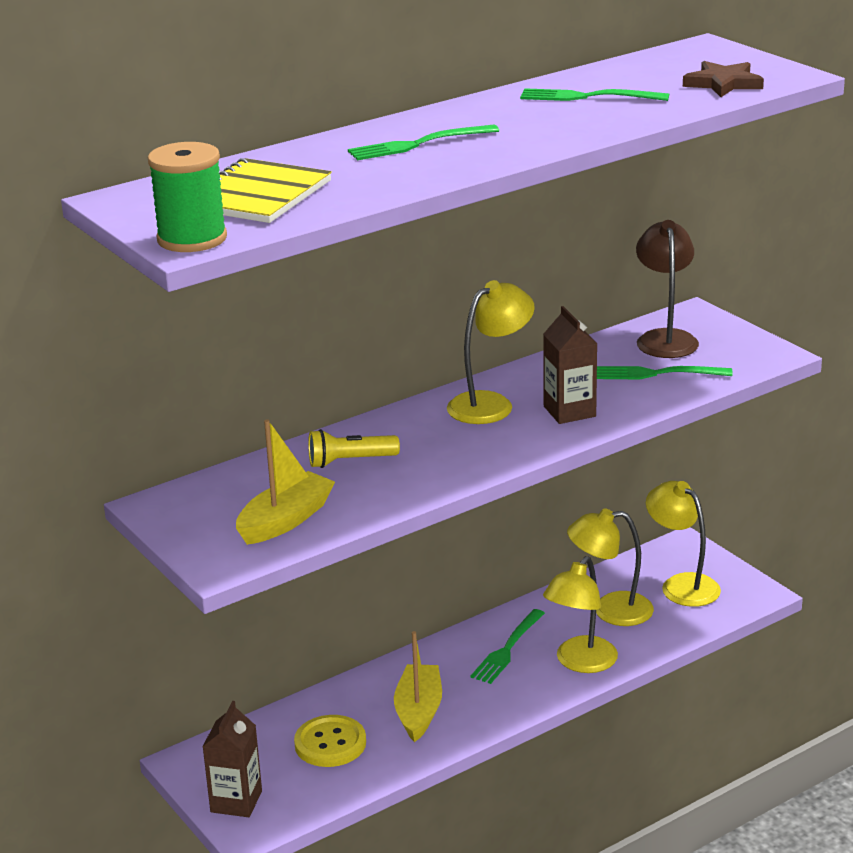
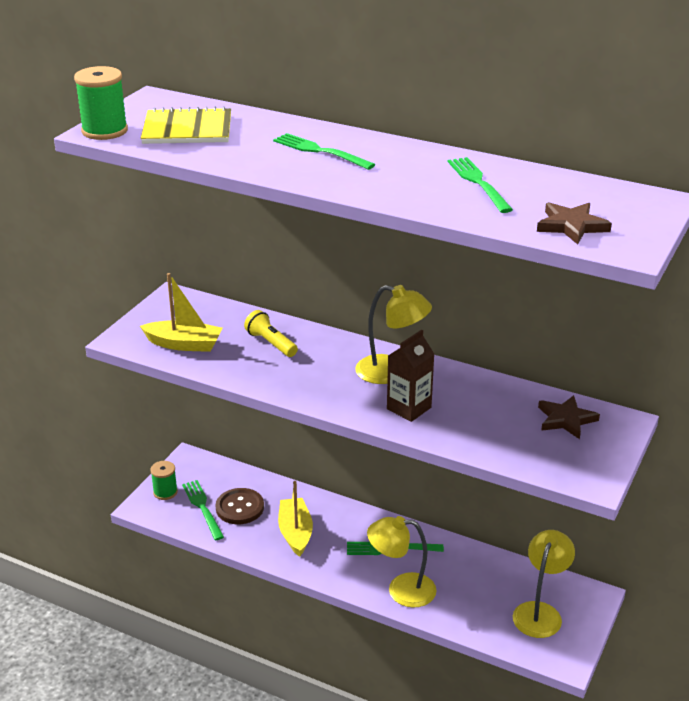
camera: 60 degrees right, 5 degrees up
brown carton [202,701,262,817] -> green spool [150,461,178,500]
yellow button [294,715,366,767] -> brown button [215,488,264,524]
yellow boat [394,631,442,742] -> yellow boat turned 75 degrees counterclockwise [278,481,313,557]
yellow lamp [567,508,654,626] -> none
green fork [597,366,733,380] -> green fork moved to [182,480,224,541]
brown lamp [636,220,699,358] -> brown star [538,395,600,439]

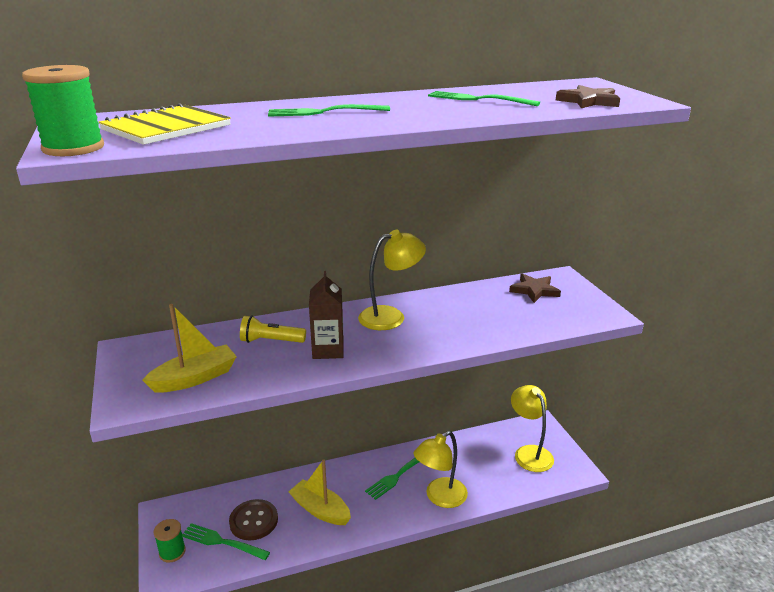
camera: 45 degrees left, 5 degrees down
brown carton [387,330,434,422] -> brown carton moved to [309,271,344,359]

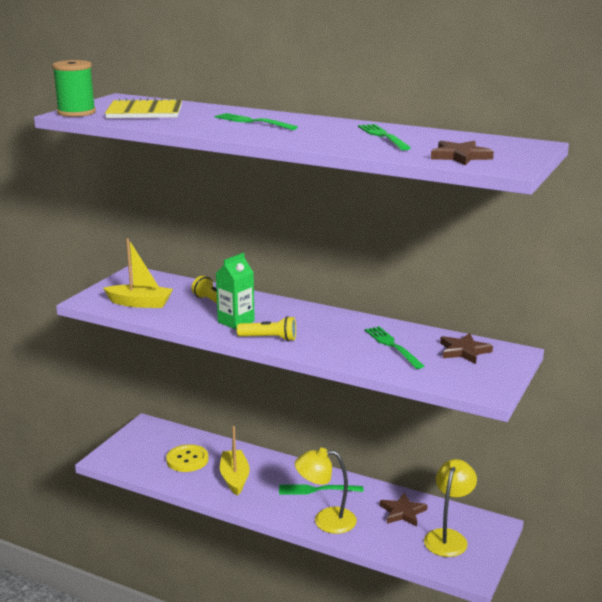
camera: 45 degrees right, 5 degrees down
green spool [154,519,186,563] -> none
green fork [182,523,270,560] -> green fork moved to [365,326,424,369]
brown button [229,499,278,541] -> yellow button [166,444,209,472]
brown carton [309,271,344,359] -> green carton [216,253,255,330]
yellow lamp [358,230,426,330] -> none
none -> yellow flashlight [237,316,296,341]
none -> brown star [380,493,428,526]

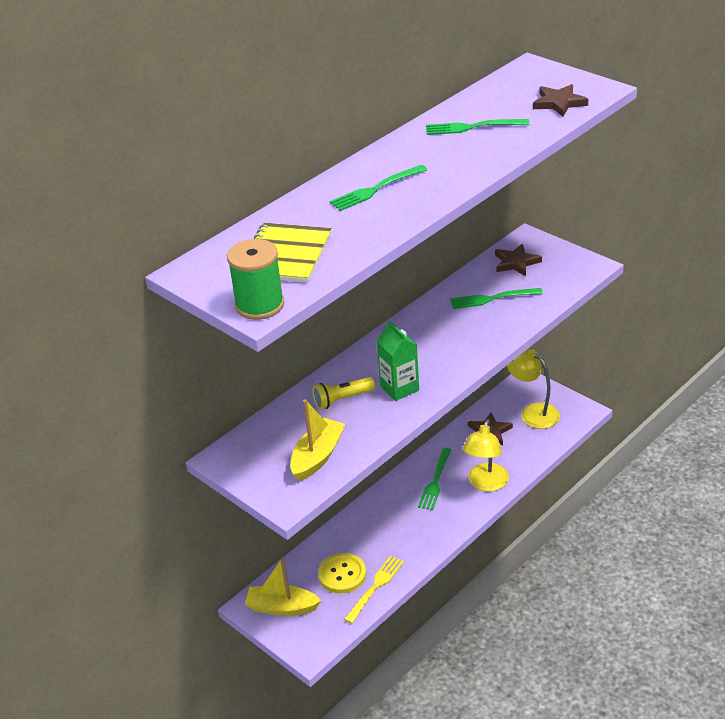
camera: 70 degrees left, 15 degrees up
yellow boat [220,426,250,496] -> yellow boat moved to [245,557,322,616]
yellow flashlight [237,316,296,341] -> none
none -> yellow fork [344,555,404,624]

